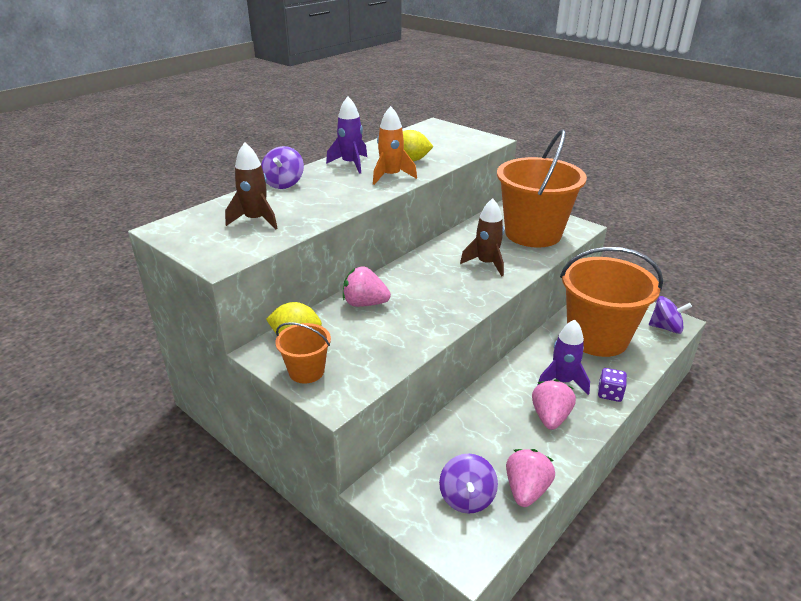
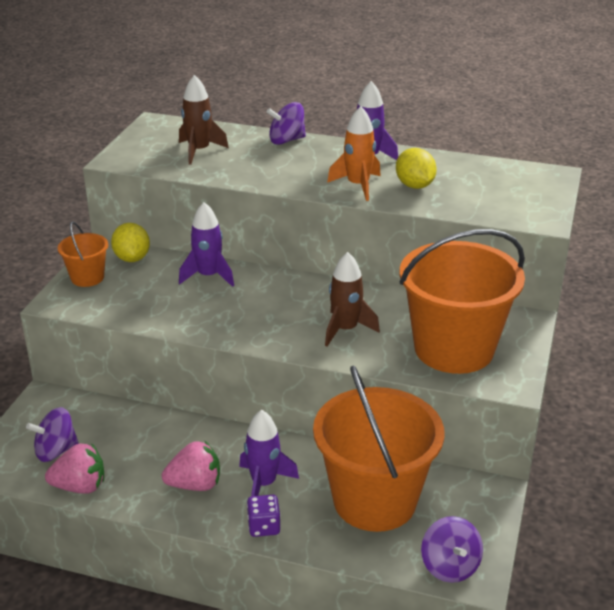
camera: 65 degrees right, 0 degrees up
pink strawberry [343,266,391,307] -> purple rocket [179,202,234,287]

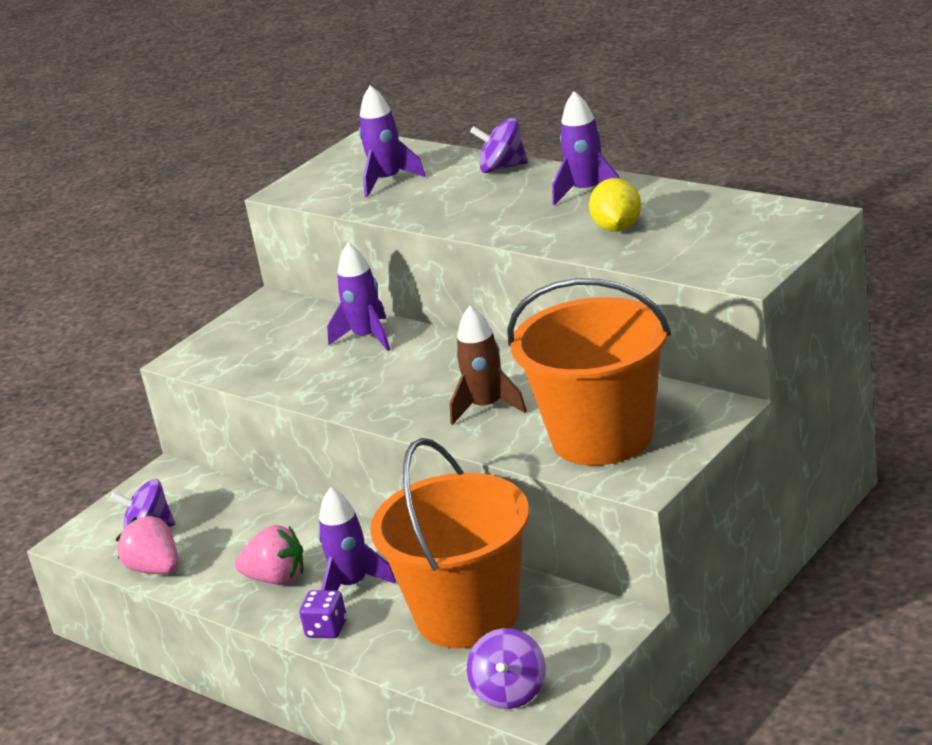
camera: 25 degrees right, 5 degrees down
pink strawberry [45,443,104,494] -> pink strawberry turned 150 degrees counterclockwise [116,515,178,574]
orange bucket [58,221,108,287] -> none
yellow lemon [111,223,150,262] -> none
brown rocket [179,75,229,165] -> purple rocket [359,86,426,197]
orange rocket [327,106,381,201] -> none

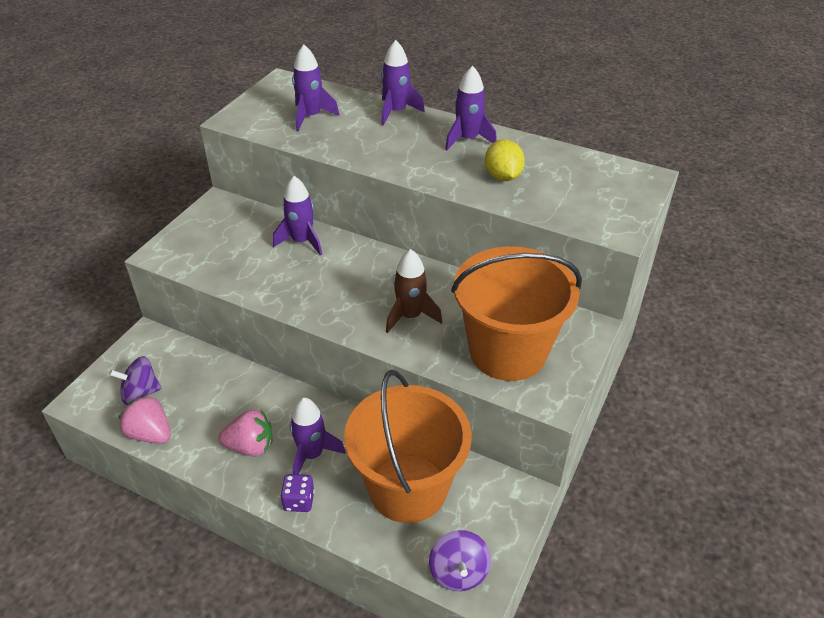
camera: 15 degrees left, 15 degrees up
purple spinning top [470,118,528,173] -> purple rocket [381,40,425,126]

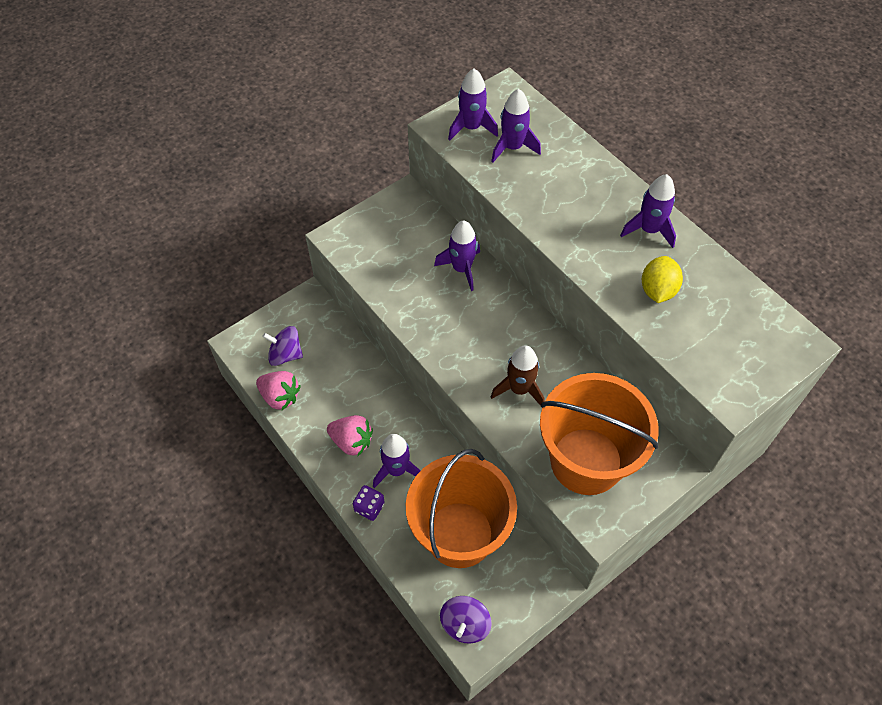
camera: 25 degrees right, 15 degrees up
pink strawberry [118,395,171,444] -> pink strawberry turned 150 degrees clockwise [256,371,301,410]
purple rocket [381,40,425,126] -> purple rocket moved to [448,69,498,141]

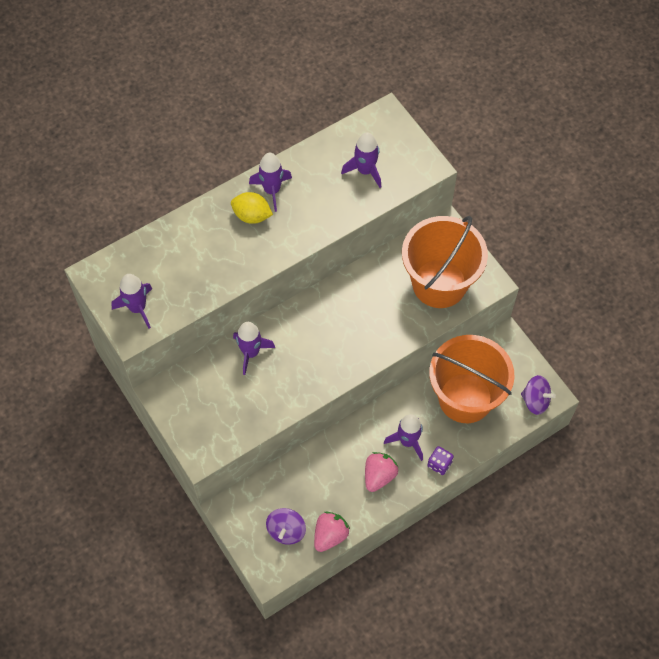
camera: 85 degrees left, 5 degrees up
purple rocket [491,89,541,162] -> purple rocket moved to [341,132,381,188]
brown rocket [491,345,544,406] -> none
yellow lemon [642,256,683,303] -> yellow lemon moved to [231,192,273,224]

